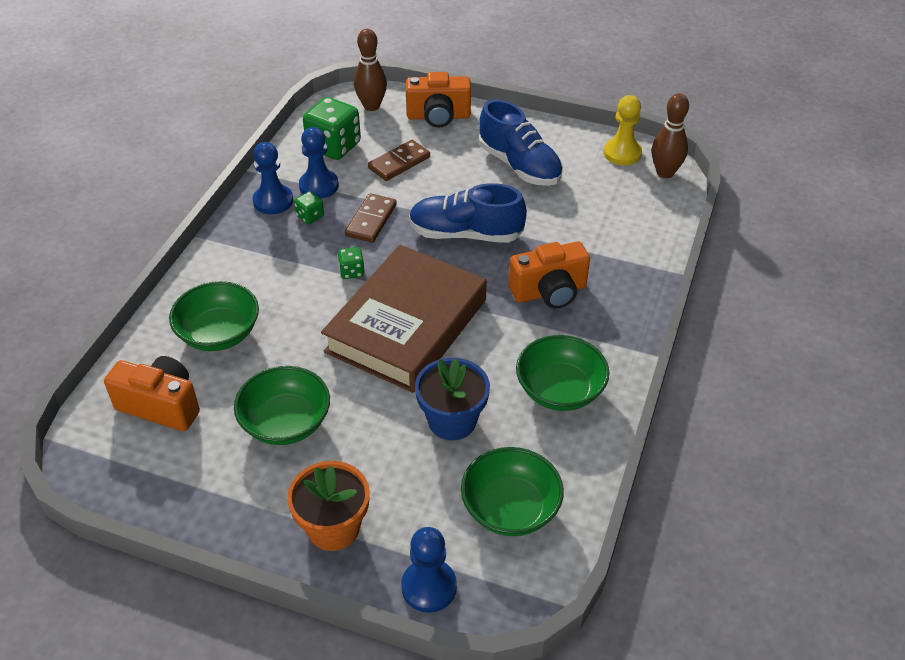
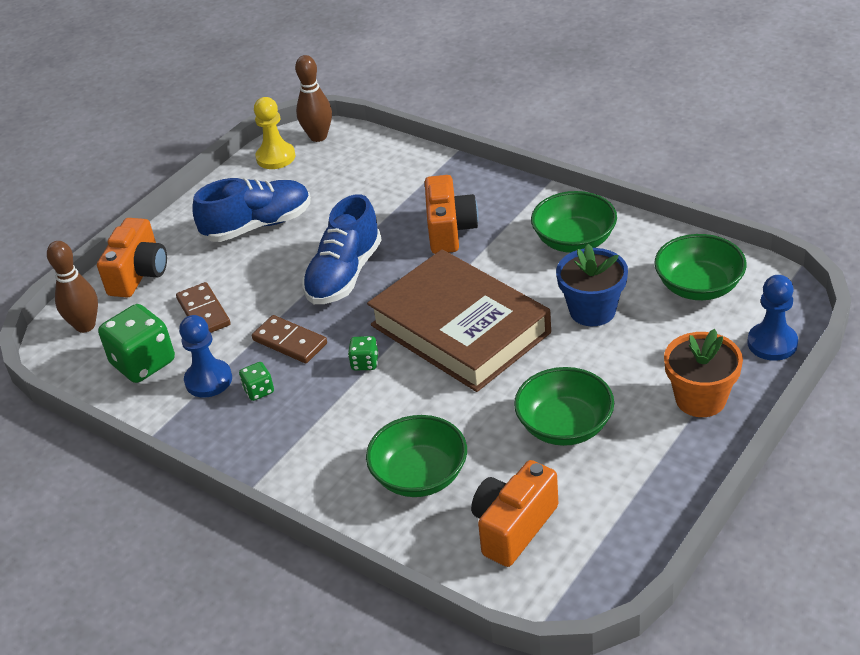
camera: 70 degrees left, 5 degrees down
blue pawn [253,142,293,214] -> none

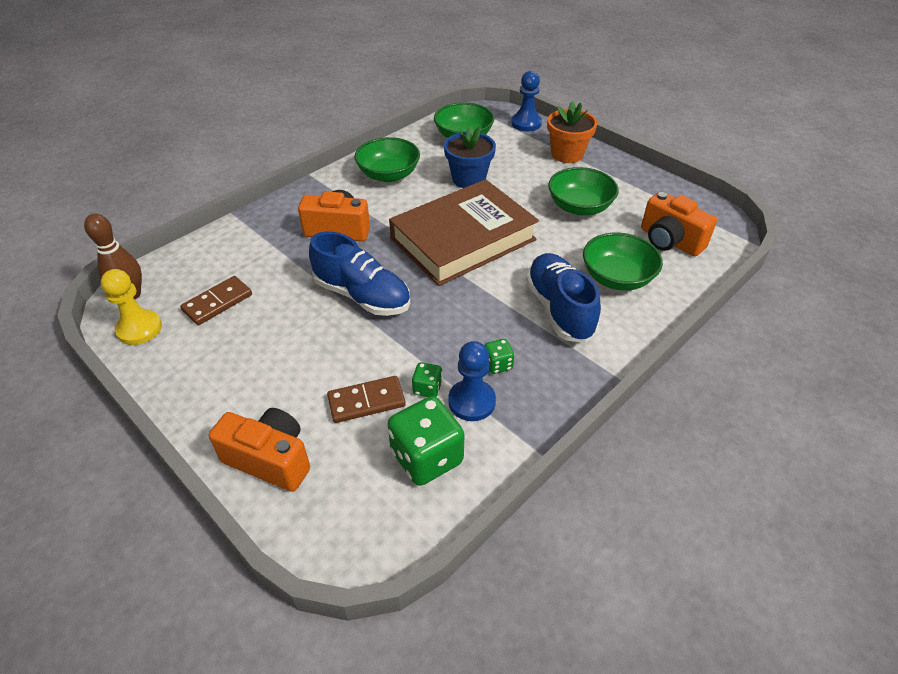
camera: 85 degrees left, 5 degrees up
brown bowling pin [47,241,98,333] -> none
blue shoe [192,178,311,242] -> blue shoe moved to [526,253,601,343]
brown domino [252,315,327,363] -> brown domino moved to [180,276,252,325]
green dice [348,336,379,370] -> green dice moved to [412,362,442,397]

